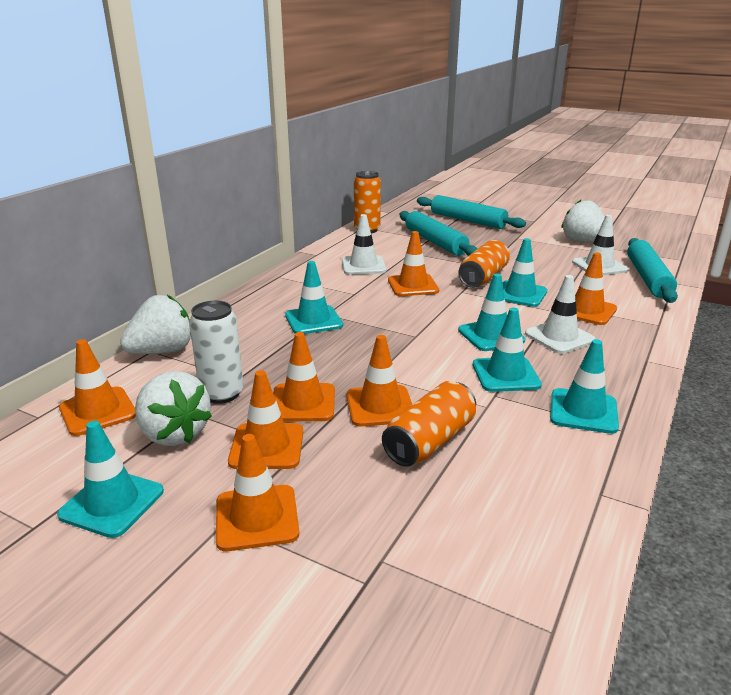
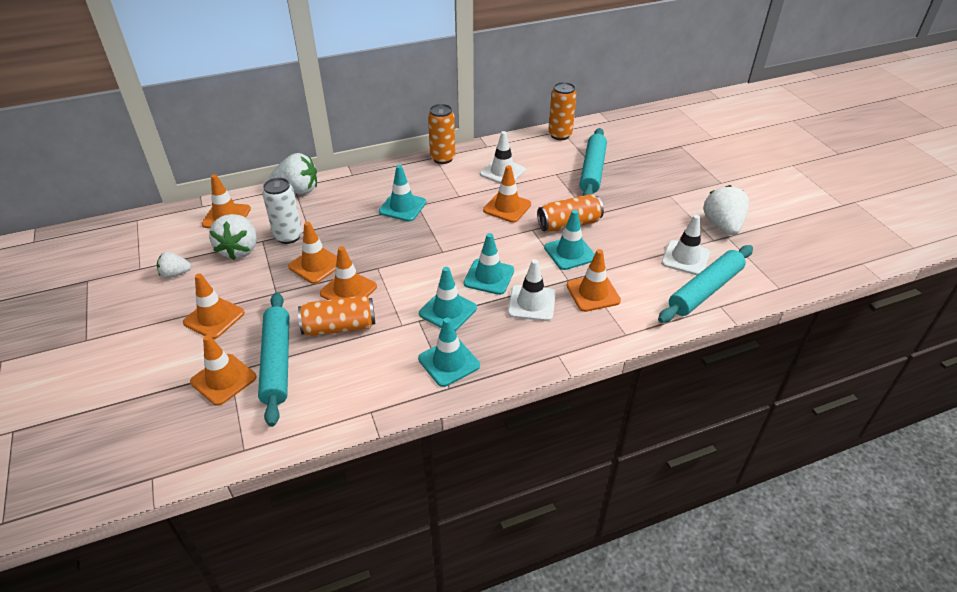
camera: 40 degrees right, 15 degrees up
turquoise traffic cone [57,421,164,538] -> white strawberry [157,251,191,278]
orange traffic cone [228,370,303,469] -> orange traffic cone moved to [190,335,257,406]
turquoise rolling pin [417,195,526,229] -> turquoise rolling pin moved to [258,292,289,427]
none -> orange can [428,104,455,164]

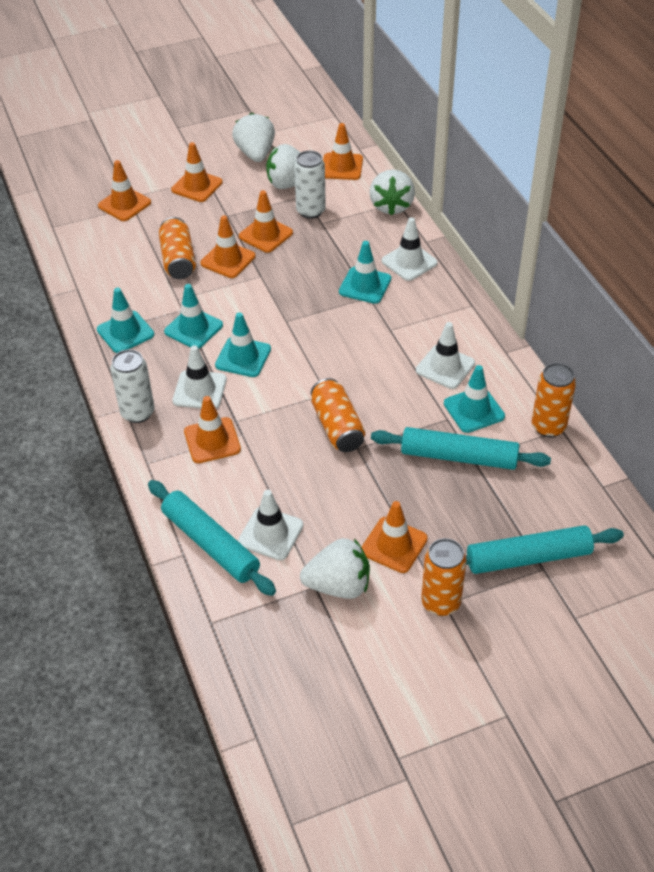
camera: 90 degrees right, 5 degrees up
white strawberry [157,251,191,278] -> white strawberry [232,113,275,162], size x1.74
turquoise rolling pin [258,292,289,427] -> turquoise rolling pin moved to [466,525,624,574]
orange can [428,104,455,164] -> orange can moved to [421,538,466,616]
orange traffic cone [483,165,531,223] -> orange traffic cone moved to [361,501,428,573]
turquoise traffic cone [544,210,595,270] -> turquoise traffic cone moved to [444,365,505,433]
none -> white can [110,349,154,423]
none -> white traffic cone [382,217,438,281]

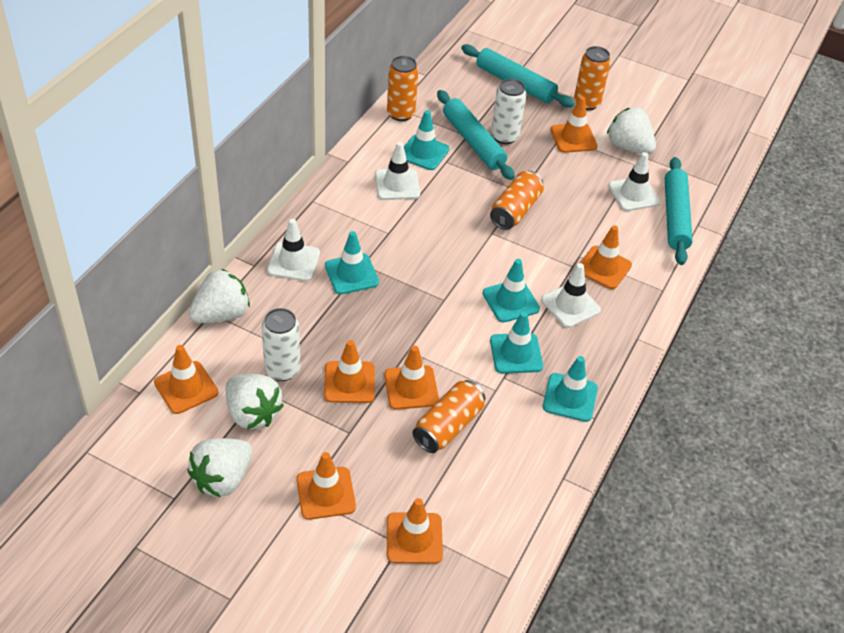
camera: 135 degrees left, 0 degrees up
white can [110,349,154,423] -> white can moved to [491,79,526,144]

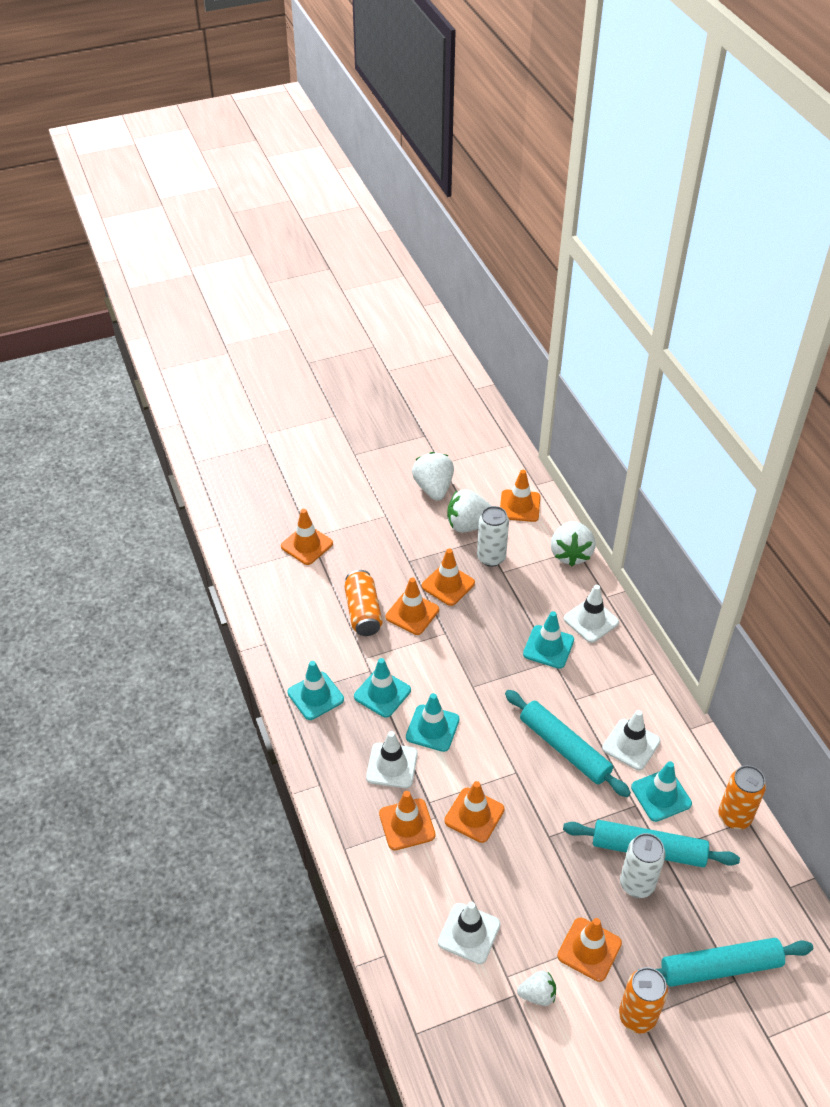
camera: 135 degrees right, 0 degrees up
orange traffic cone [296,452,356,520] -> orange traffic cone moved to [444,781,505,843]
orange can [490,171,544,230] -> none
white strawberry [607,107,656,154] -> white strawberry [517,971,556,1006], size x0.58
turquoise rolling pin [665,157,693,265] -> turquoise rolling pin moved to [505,690,631,797]

